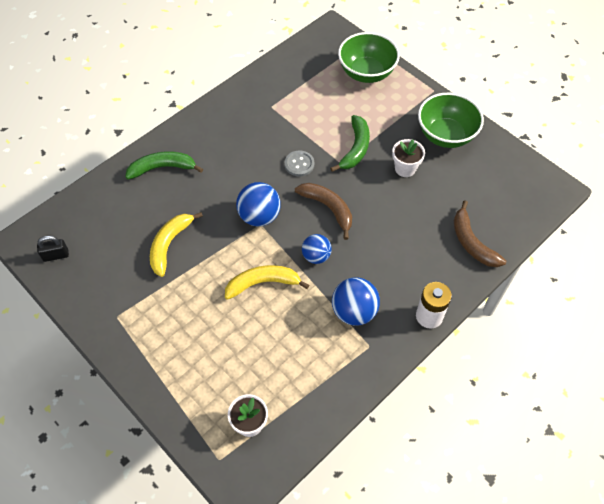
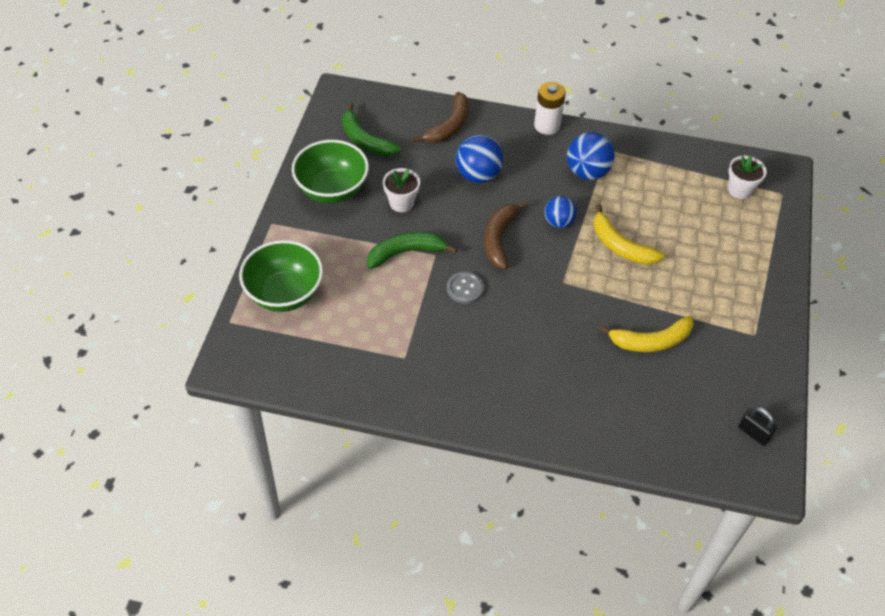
camera: 125 degrees left, 5 degrees down
green banana [125,151,203,180] -> green banana moved to [342,102,401,156]
blue ball [236,182,281,226] -> blue ball moved to [456,135,503,183]

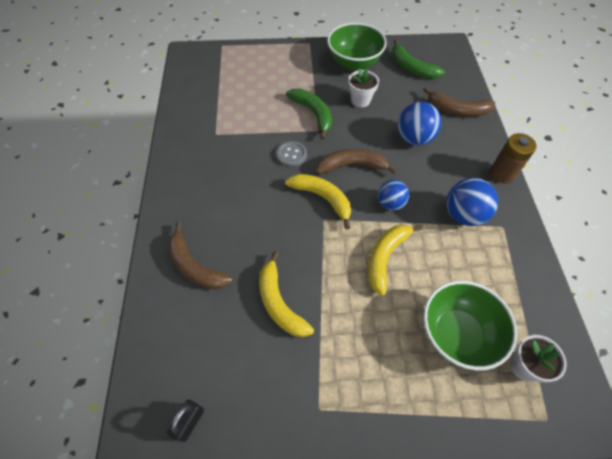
camera: 75 degrees right, 5 degrees up
green bowl [239,240,323,312] -> green bowl moved to [423,281,517,370]
green banana [342,102,401,156] -> green banana turned 75 degrees counterclockwise [392,39,445,79]
white battery [534,82,566,135] -> brown battery [490,133,537,183]
none -> brown banana [168,222,233,289]
none -> yellow banana [285,174,351,230]

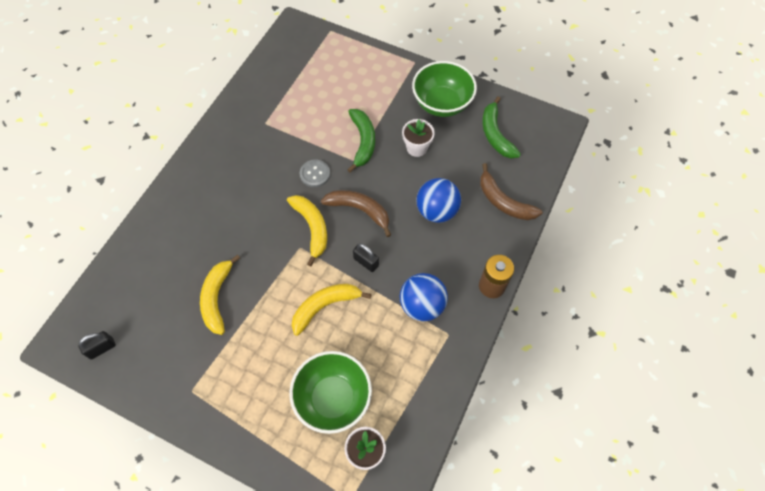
camera: 30 degrees right, 5 degrees up
brown banana [168,222,233,289] -> none
blue ball [378,180,409,211] -> black padlock [353,243,379,272]

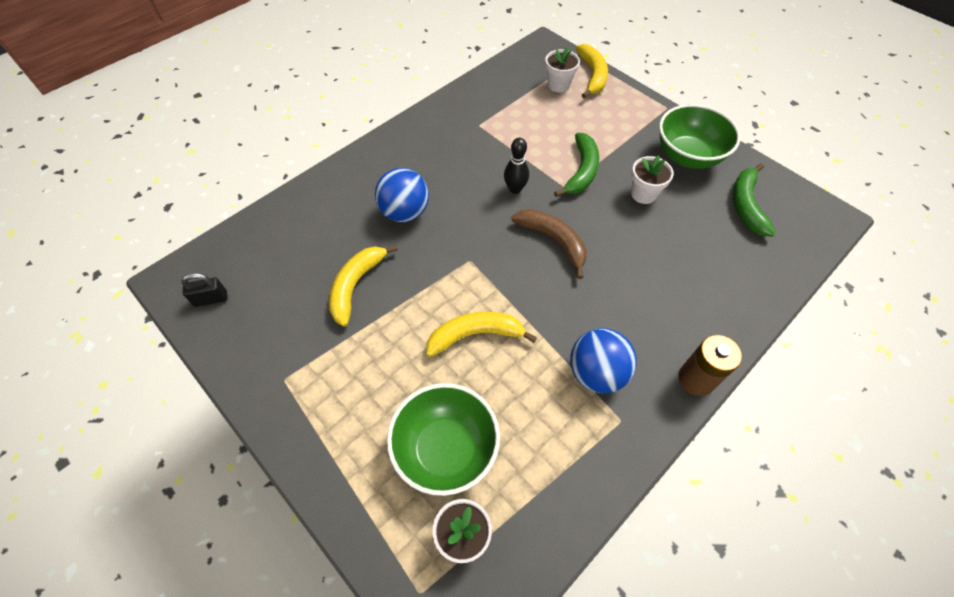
camera: 20 degrees right, 5 degrees down
yellow banana [287,195,327,267] -> yellow banana moved to [576,44,608,98]
grey button [300,160,330,187] -> black bowling pin [504,138,529,194]
black padlock [353,243,379,272] -> none
blue ball [416,178,461,223] -> blue ball moved to [375,168,429,222]
brown banana [480,163,542,220] -> none
none -> white flower pot [545,47,580,93]

